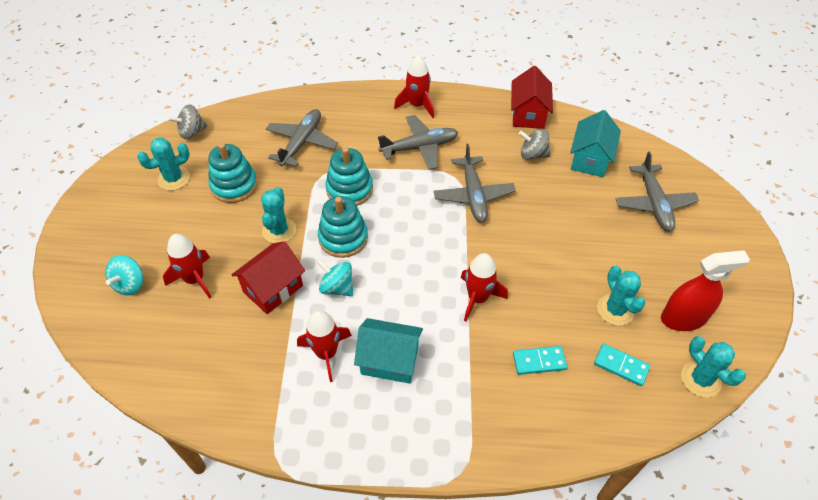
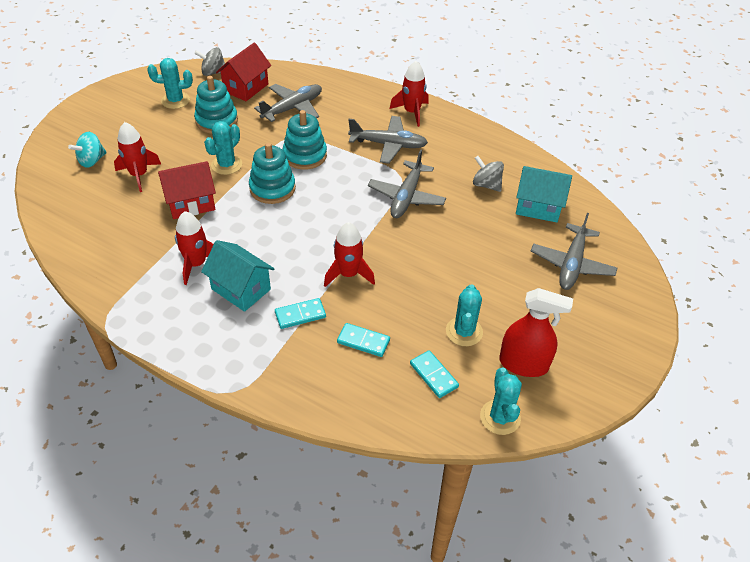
camera: 25 degrees right, 5 degrees down
turquoise spinning top [317,259,353,296] -> none
red house [511,66,553,129] -> red house moved to [216,43,271,101]
turquoise house [570,110,621,177] -> turquoise house turned 60 degrees clockwise [516,166,572,222]
none -> turquoise domino [275,298,326,329]

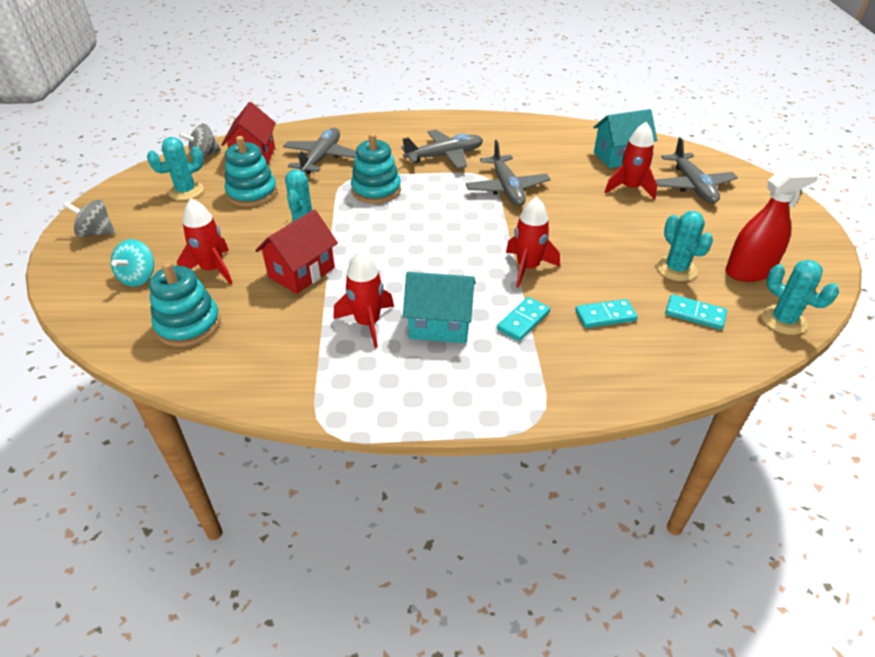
camera: 30 degrees left, 5 degrees down
turquoise stacking toy [249,143,296,204] -> turquoise stacking toy moved to [149,262,221,347]
red rocket [390,61,429,127] -> red rocket moved to [605,122,657,200]
grey spinning top [473,156,504,192] -> grey spinning top moved to [64,200,115,237]

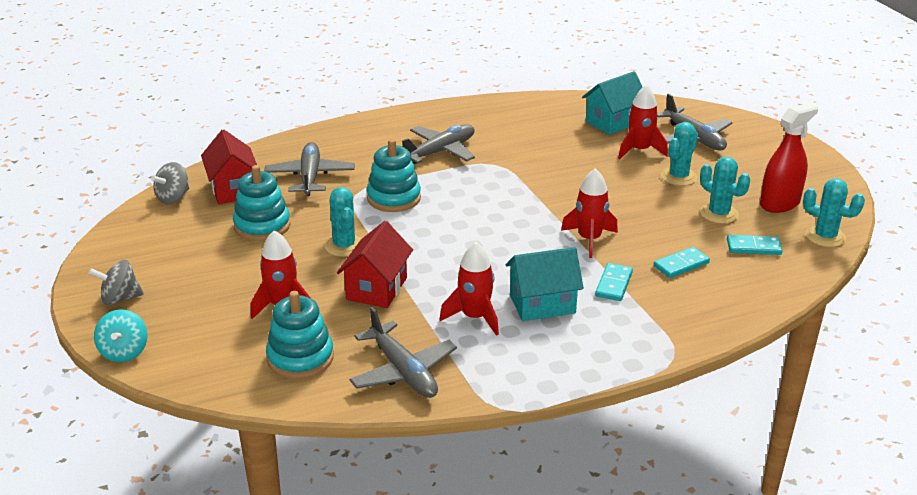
camera: 20 degrees left, 10 degrees down
turquoise spinning top [111,239,154,287] -> turquoise spinning top moved to [94,309,148,362]
turquoise cactus [147,137,204,200] -> turquoise cactus moved to [661,122,698,186]
grey plane [466,140,550,206] -> grey plane moved to [349,307,457,398]

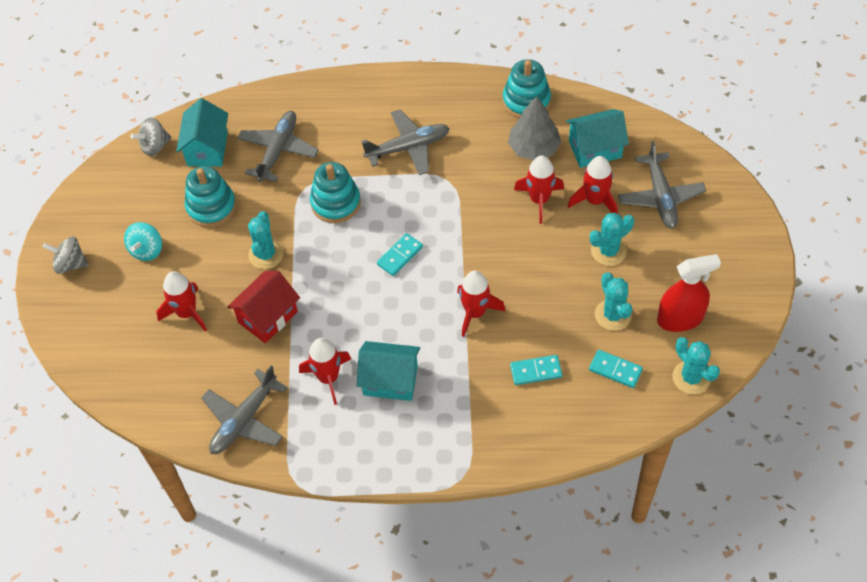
camera: 25 degrees right, 25 degrees up
turquoise spinning top [94,309,148,362] -> turquoise spinning top moved to [124,222,162,261]
red house [201,129,257,204] -> turquoise house [176,98,228,167]
turquoise stacking toy [266,291,334,379] -> turquoise stacking toy moved to [503,59,551,118]
grey plane [349,307,457,398] -> grey plane turned 45 degrees clockwise [201,365,288,454]
turquoise domino [595,263,633,301] -> turquoise domino moved to [377,233,423,276]
none -> grey tree [508,96,561,160]
none -> red rocket [514,155,564,224]

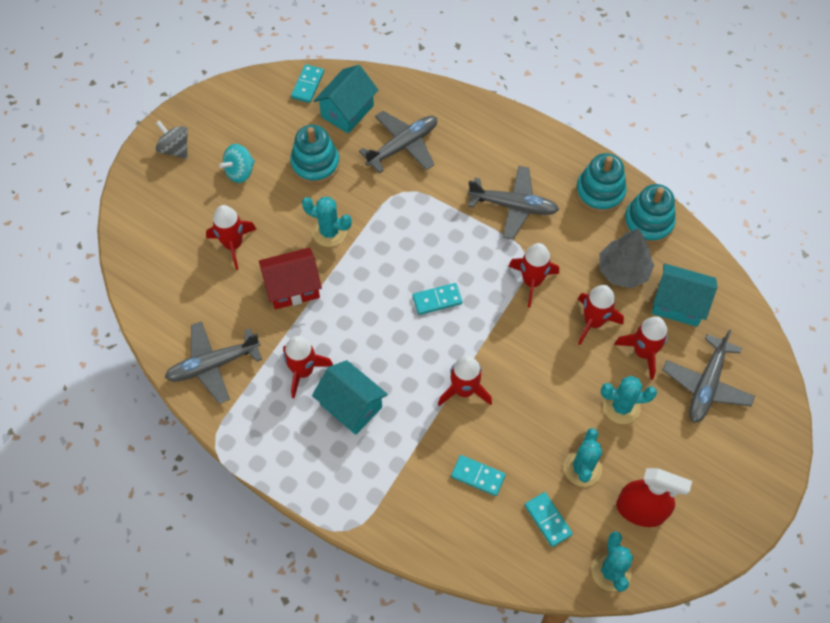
camera: 30 degrees right, 5 degrees up
grey spinning top [130,117,171,156] -> turquoise domino [291,64,324,103]
turquoise cactus [248,211,284,269] -> turquoise cactus turned 75 degrees clockwise [302,197,352,247]
turquoise stacking toy [310,162,361,223] -> turquoise stacking toy moved to [576,153,627,213]
none -> red rocket [508,243,559,308]

